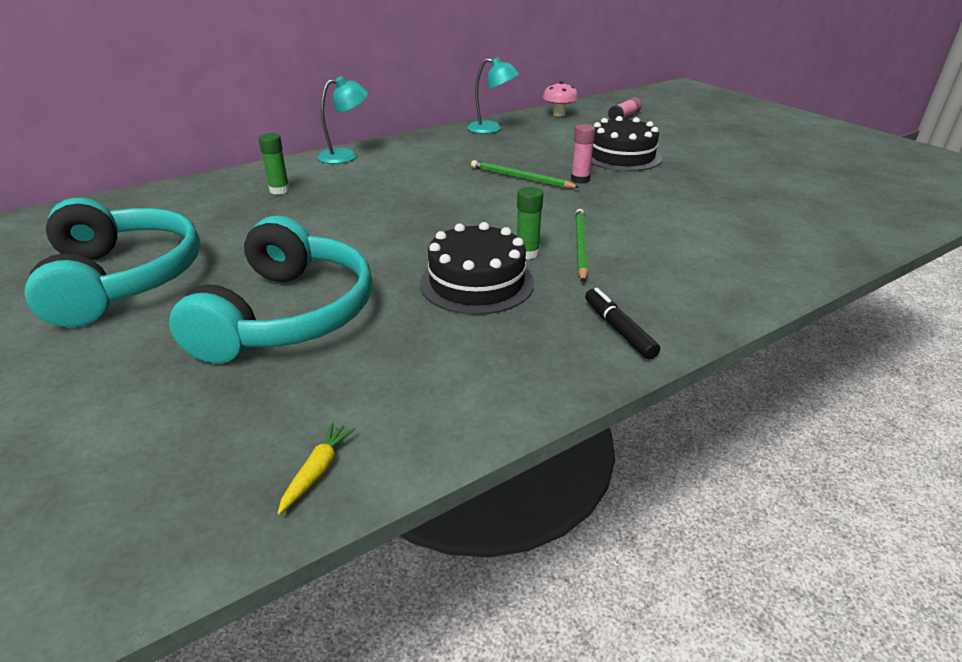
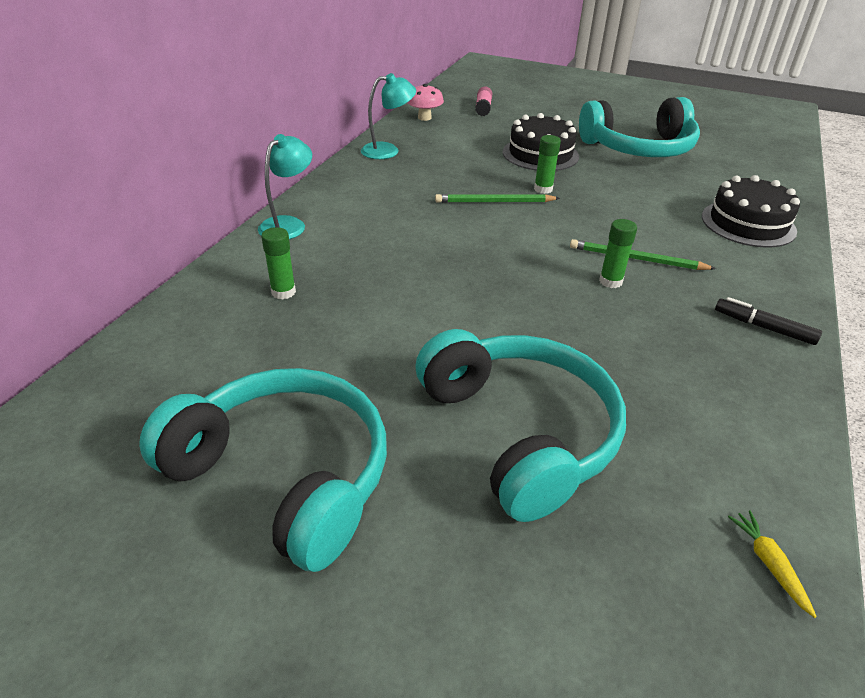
camera: 35 degrees left, 5 degrees up
black cake [420,222,534,315] -> black cake moved to [702,175,800,248]
pink glue stick [571,124,596,184] -> green glue stick [534,135,561,194]
green pencil [575,209,588,283] -> green pencil turned 45 degrees counterclockwise [570,239,716,270]
none -> turquoise headphones [579,97,700,157]

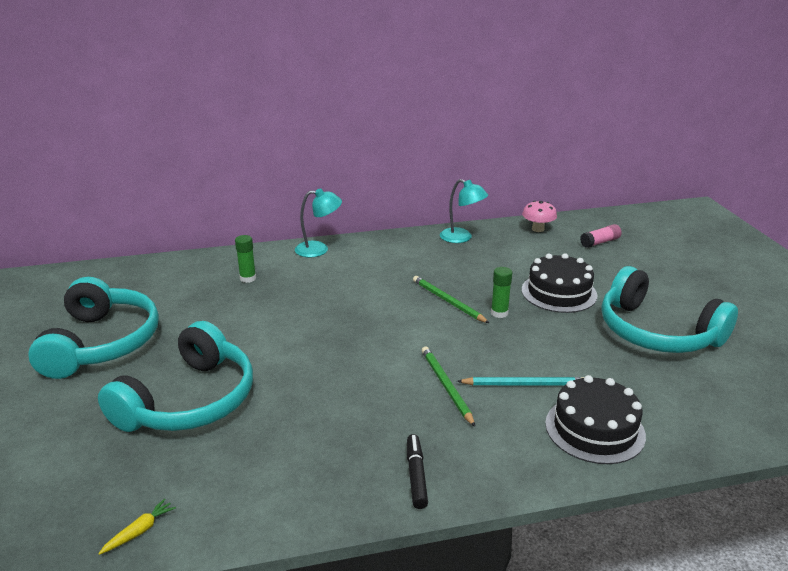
camera: 55 degrees right, 10 degrees down
green glue stick [599,219,637,288] -> none
none -> turquoise pencil [457,377,584,385]

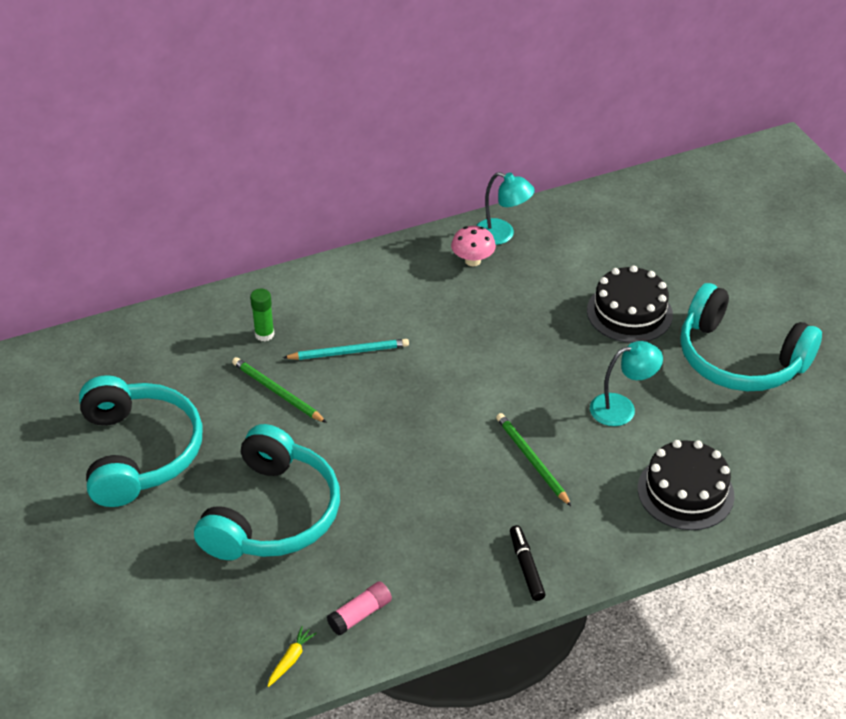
camera: 10 degrees left, 15 degrees up
turquoise lamp [295,188,342,257] -> turquoise lamp moved to [590,341,663,426]
green pencil [413,276,489,323] -> green pencil moved to [232,357,327,423]
turquoise pencil [457,377,584,385] -> turquoise pencil moved to [283,339,409,360]
green glue stick [491,267,512,318] -> none
pink mushroom [522,201,557,232] -> pink mushroom moved to [451,226,496,266]
pink glue stick [580,224,622,248] -> pink glue stick moved to [327,581,392,636]

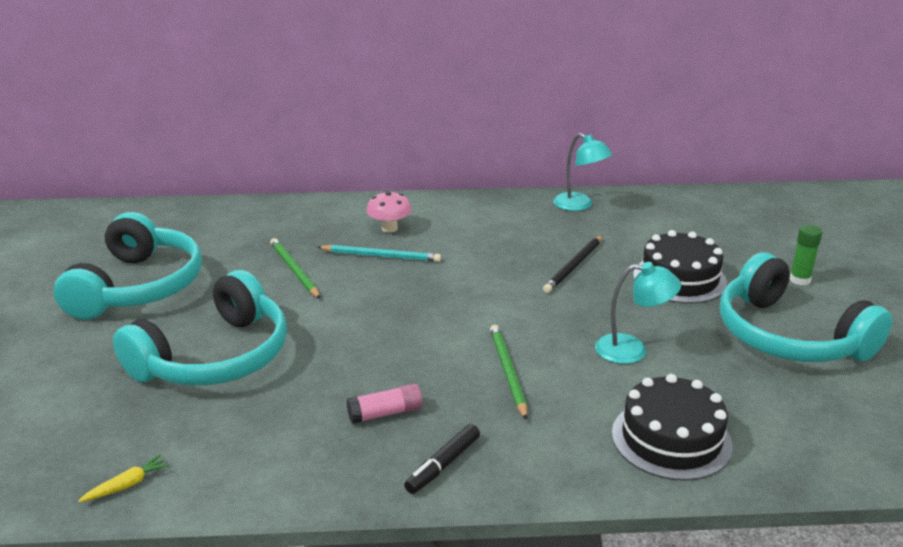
camera: 20 degrees right, 15 degrees down
green glue stick [250,288,274,341] -> green glue stick moved to [789,225,822,285]
pink glue stick [327,581,392,636] -> pink glue stick moved to [347,383,423,424]
pink mushroom [451,226,496,266] -> pink mushroom moved to [366,191,412,232]
black marker [510,525,546,601] -> black marker turned 150 degrees counterclockwise [404,424,480,494]
none -> black pencil [543,235,602,293]

